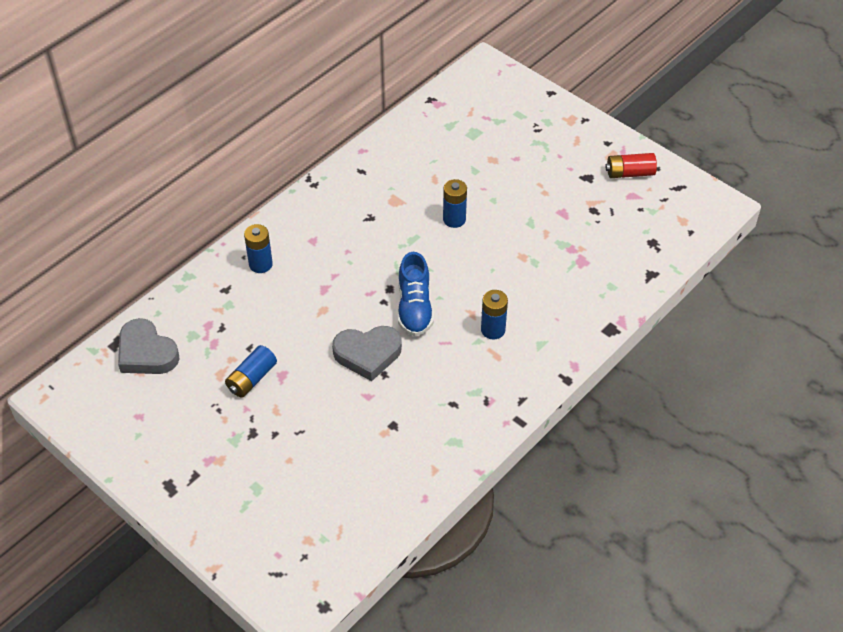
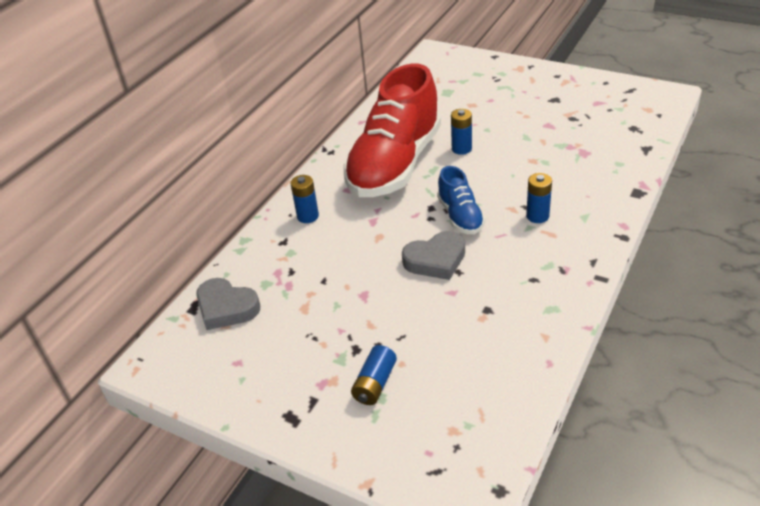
camera: 10 degrees left, 10 degrees down
blue battery [225,345,277,398] -> blue battery moved to [351,345,397,405]
red battery [606,153,657,178] -> none
none -> red shoe [343,64,441,197]

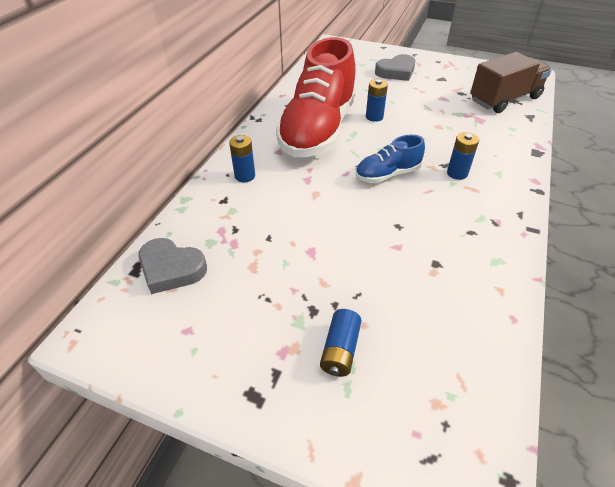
camera: 10 degrees left, 5 degrees up
grey heart [402,231,465,280] -> grey heart moved to [375,54,415,81]
blue shoe [437,166,485,234] -> blue shoe turned 90 degrees clockwise [356,135,425,183]
none -> brown truck [470,52,552,113]

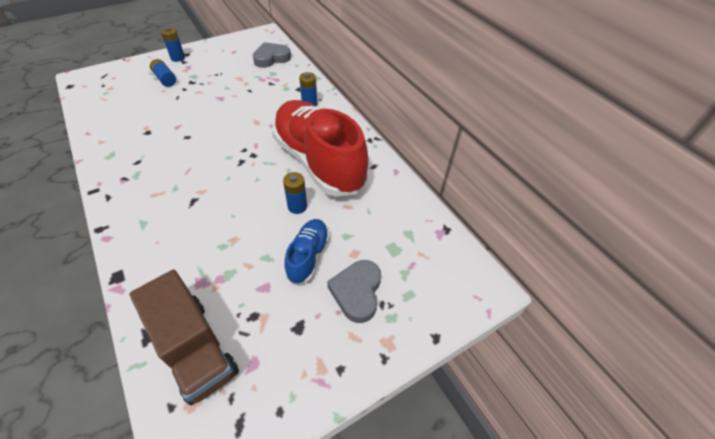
camera: 125 degrees right, 5 degrees up
blue shoe [356,135,425,183] -> blue shoe moved to [284,219,330,285]
blue battery [447,132,479,180] -> blue battery moved to [161,27,185,62]
brown truck [470,52,552,113] -> brown truck turned 45 degrees counterclockwise [129,269,239,405]

